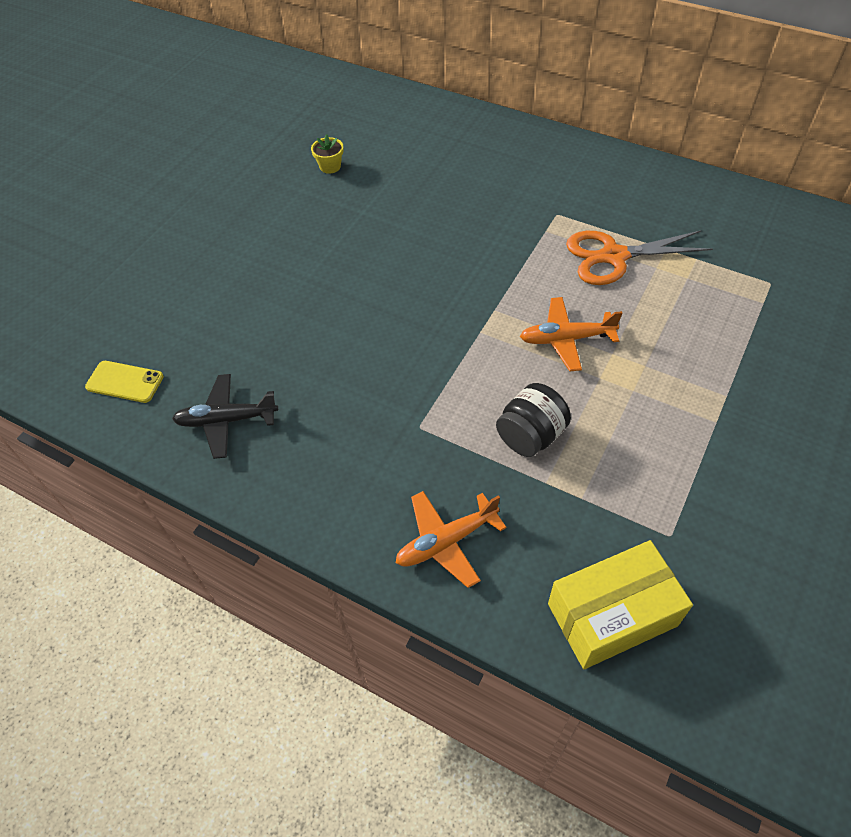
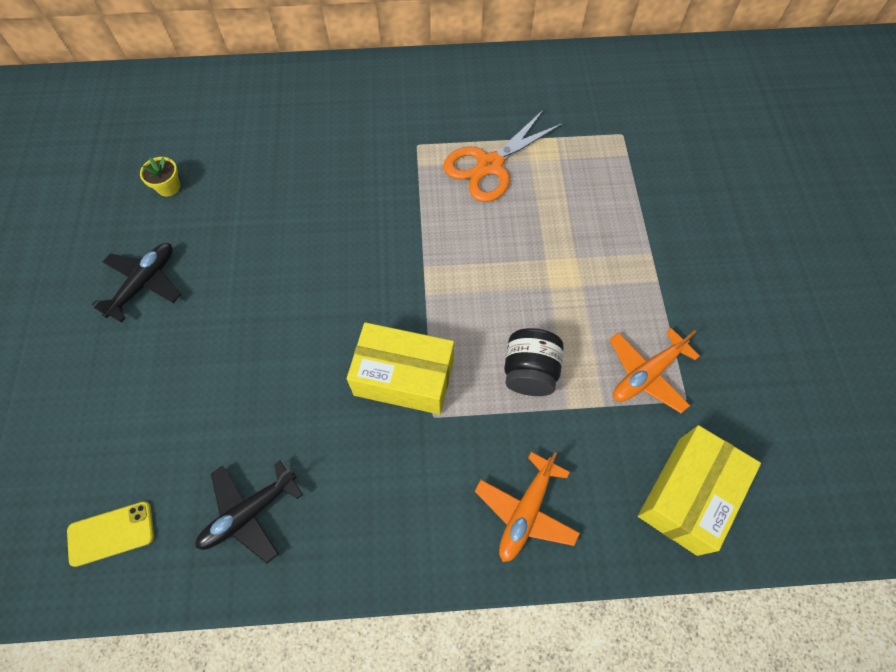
camera: 35 degrees left, 10 degrees up
orange plane [520,297,622,371] -> orange plane moved to [609,328,700,413]
none -> black plane [92,243,181,323]
none -> yellow box [347,322,454,415]

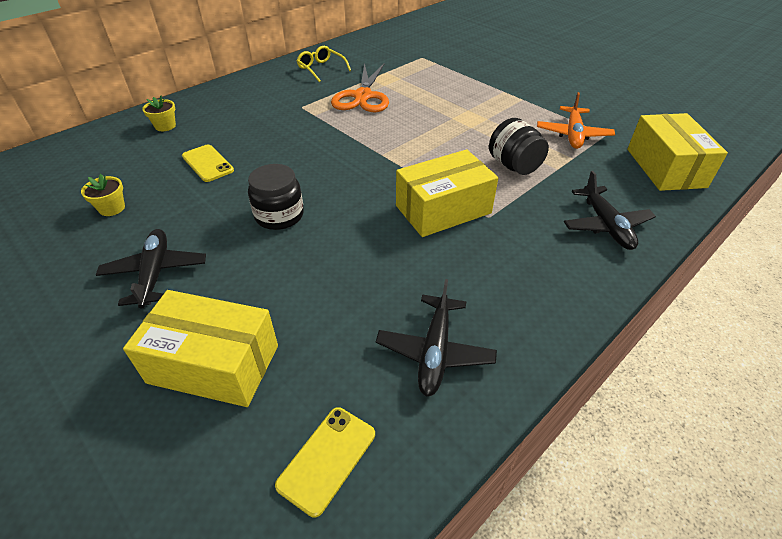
camera: 40 degrees left, 20 degrees down
orange plane [475,452,580,562] -> black plane [564,171,656,250]
none -> yellow box [123,290,278,407]
none -> yellow flower pot [142,95,176,131]
none -> yellow phone [182,145,234,182]
none -> black jar [248,164,304,230]
none -> yellow glasses [297,46,351,82]

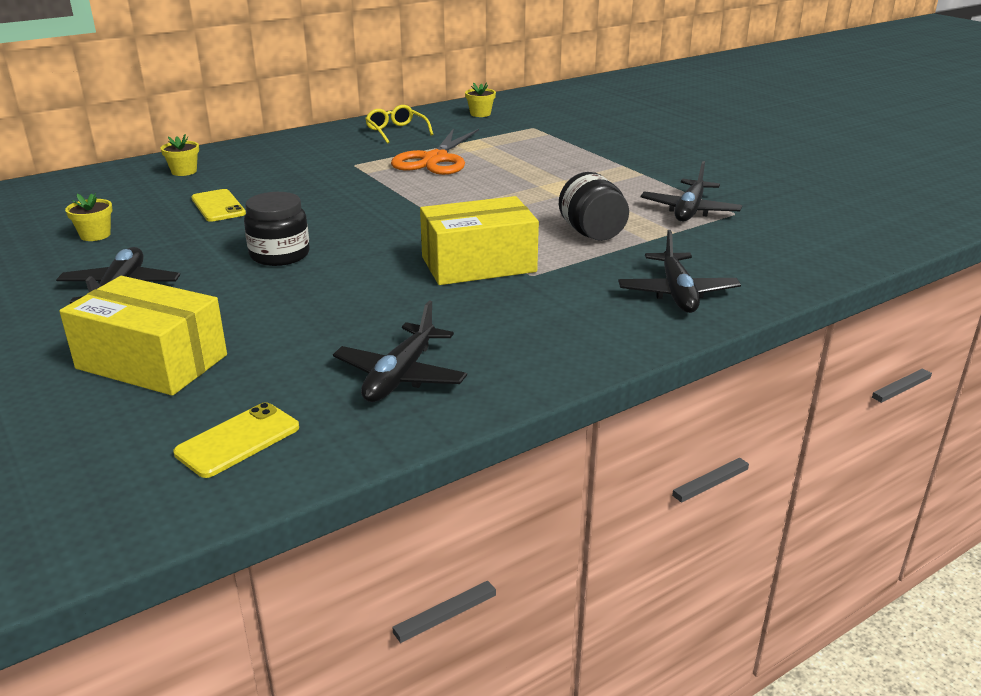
camera: 10 degrees right, 15 degrees down
orange plane [537,92,615,149] -> black plane [640,161,742,222]
yellow box [627,113,728,191] -> none
none -> yellow flower pot [465,82,496,117]

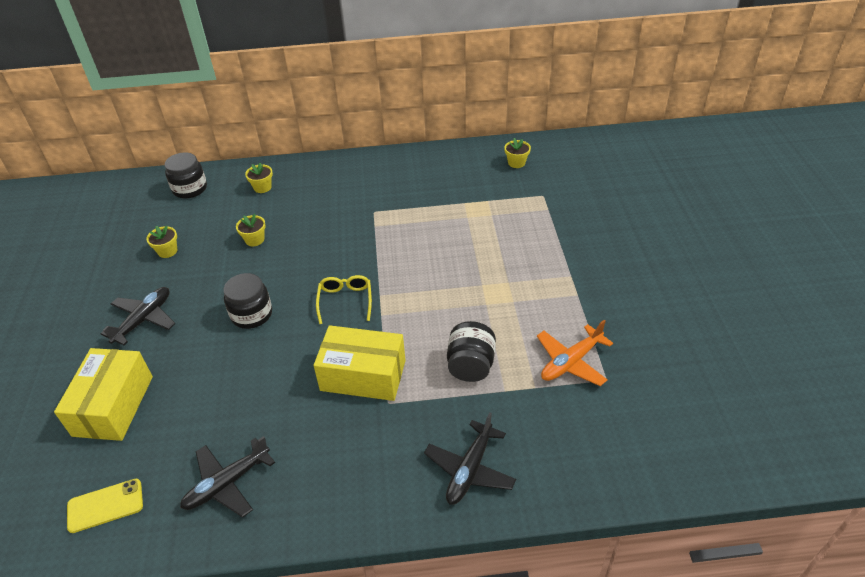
camera: 30 degrees right, 15 degrees up
yellow box [59,276,227,396] -> yellow box turned 45 degrees clockwise [54,348,153,441]
yellow phone [191,189,246,222] -> yellow flower pot [236,214,266,246]
yellow glasses [365,105,433,144] -> yellow glasses moved to [316,275,372,324]
orange scissors [391,128,479,175] -> none
black plane [640,161,742,222] -> orange plane [537,320,613,386]
none -> black jar [165,152,207,199]

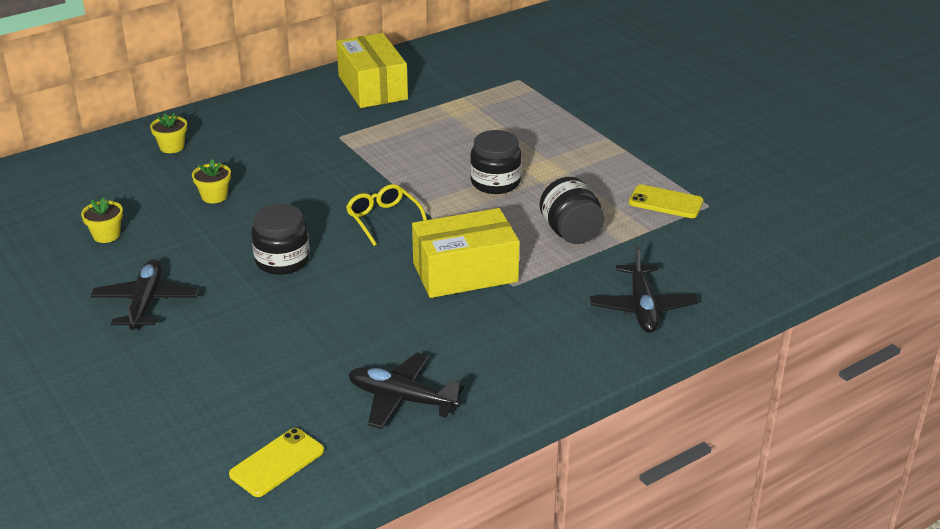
camera: 30 degrees left, 10 degrees down
yellow box [54,348,153,441] -> yellow box moved to [336,33,408,108]
black jar [165,152,207,199] -> black jar moved to [470,130,522,194]
black plane [180,436,275,518] -> black plane turned 90 degrees clockwise [349,353,464,429]
yellow flower pot [504,138,531,168] -> none
orange plane [537,320,613,386] -> yellow phone [629,185,704,218]

